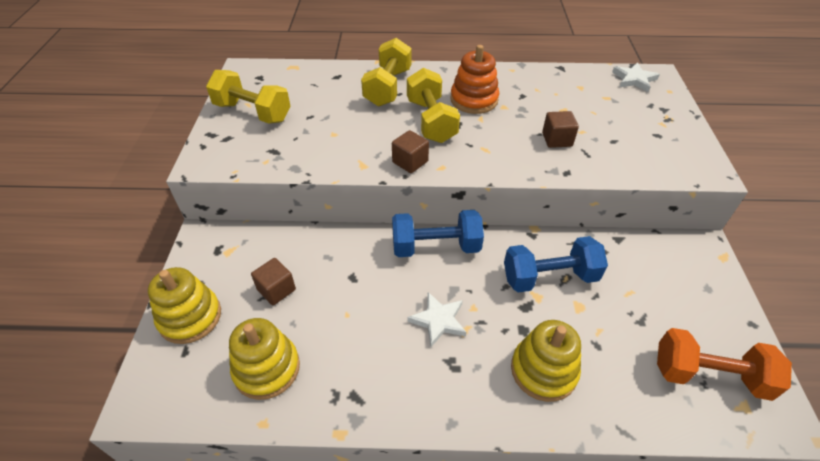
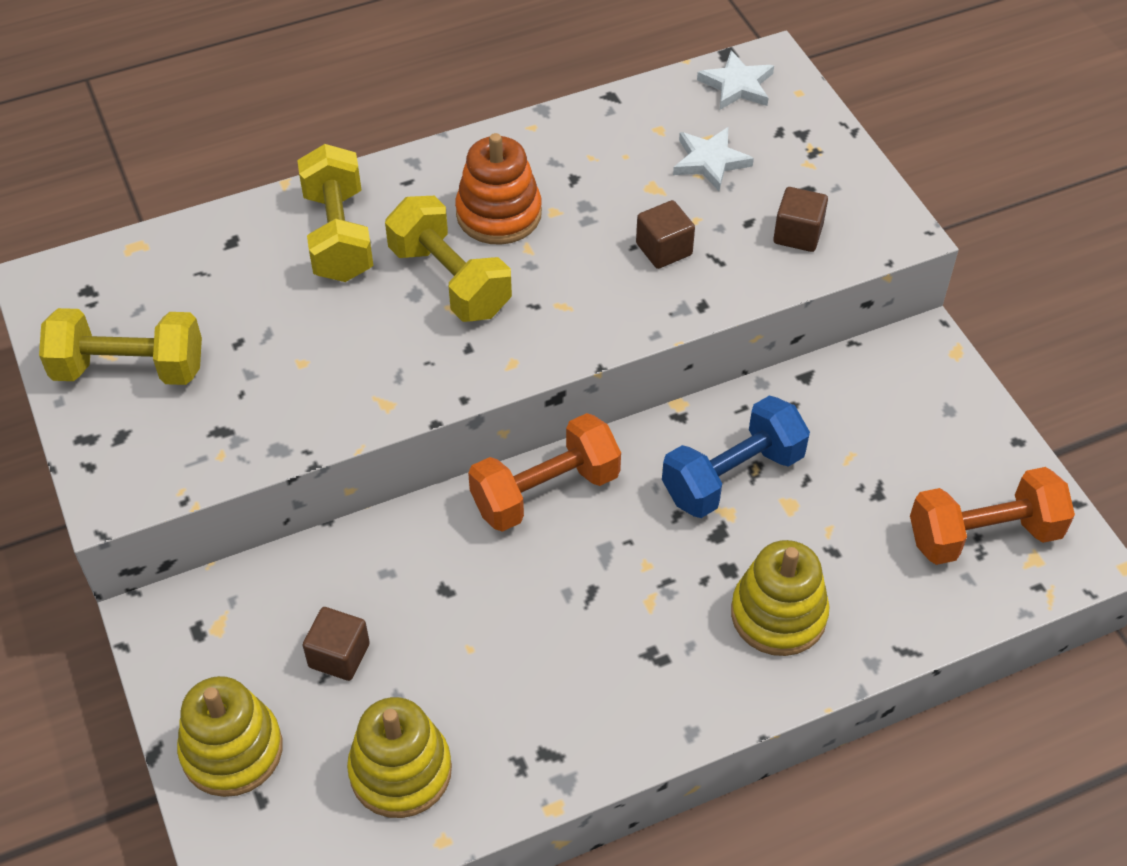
camera: 25 degrees left, 5 degrees up
brown cube [392,130,429,173] -> brown cube moved to [773,187,828,252]
blue dumbbell [392,210,484,257] -> orange dumbbell [468,413,621,532]
white star [407,292,466,347] -> white star moved to [673,127,754,191]

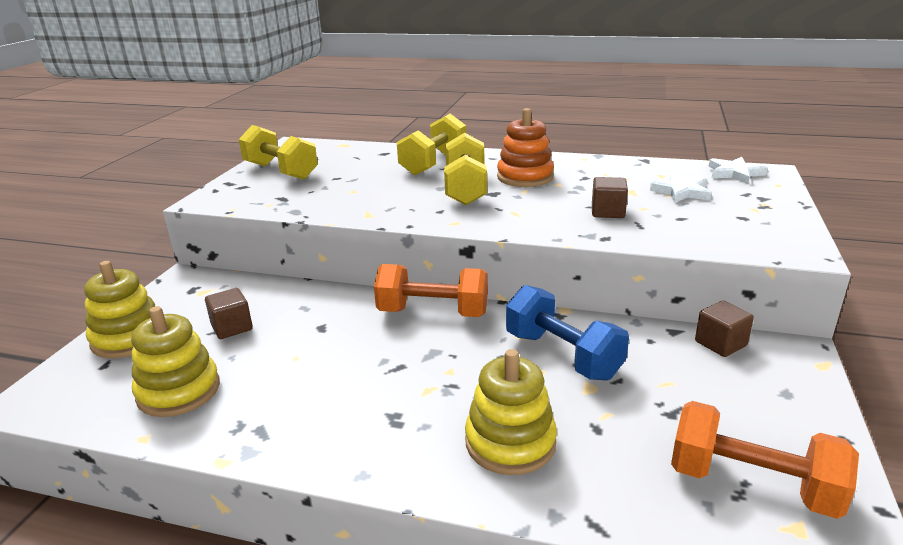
camera: 40 degrees right, 25 degrees down
blue dumbbell [662,395,810,518] -> blue dumbbell turned 45 degrees clockwise [506,285,629,380]
brown cube [773,187,828,252] -> brown cube moved to [695,301,754,357]

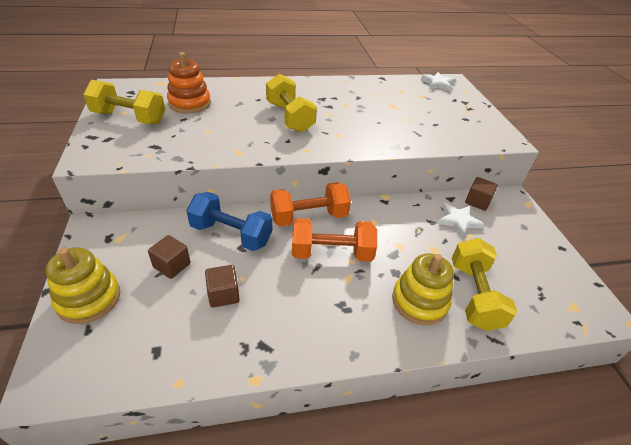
camera: 30 degrees left, 15 degrees up
yellow stacking toy [131,306,220,417] -> none
yellow dumbbell [397,114,466,176] -> yellow dumbbell moved to [452,238,518,331]
orange stacking toy [497,108,554,187] -> orange stacking toy moved to [167,52,211,114]
blue dumbbell [506,285,629,380] -> blue dumbbell moved to [186,192,272,251]
brown cube [592,177,628,218] -> brown cube moved to [205,265,240,308]
white star [650,173,712,203] -> white star moved to [437,203,484,238]
orange dumbbell [671,401,859,519] -> orange dumbbell moved to [292,218,377,262]

